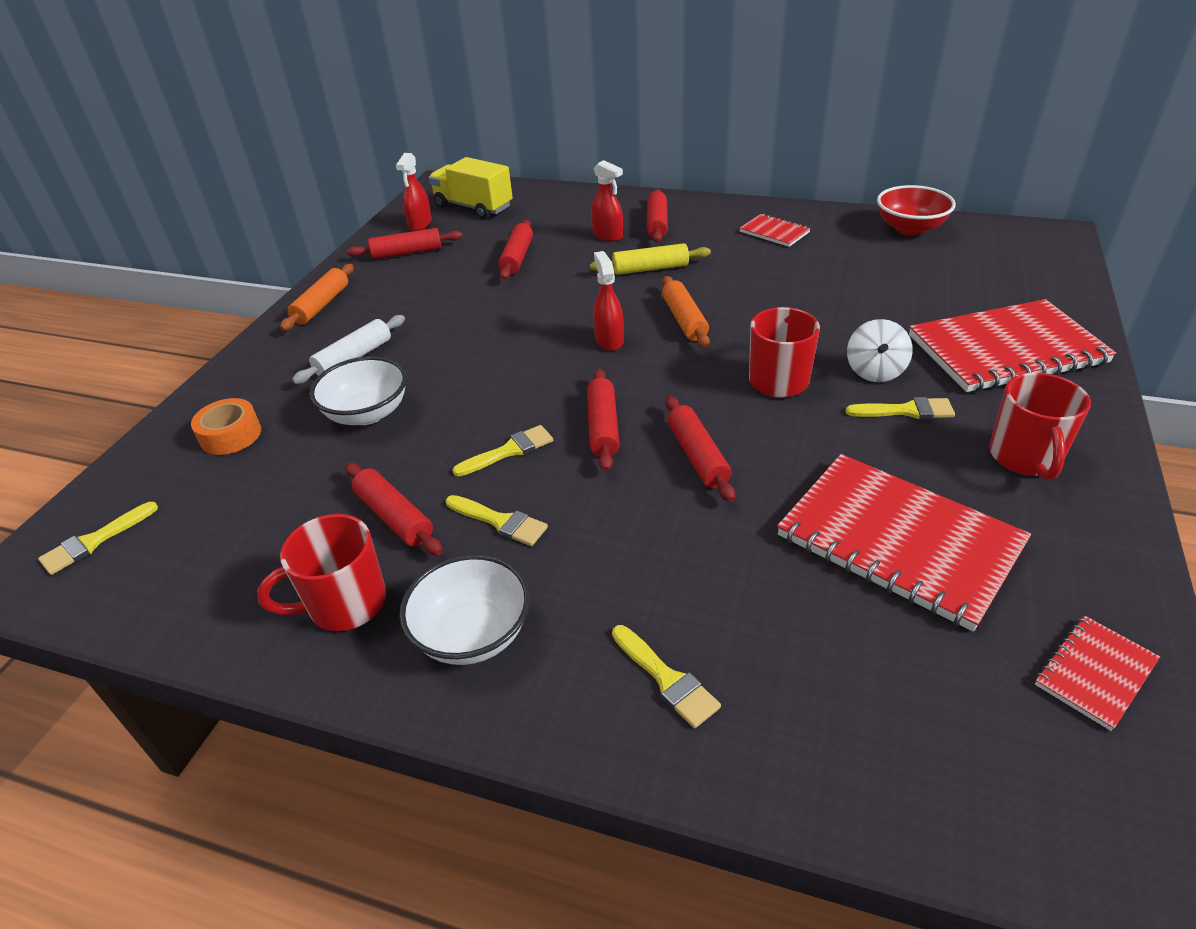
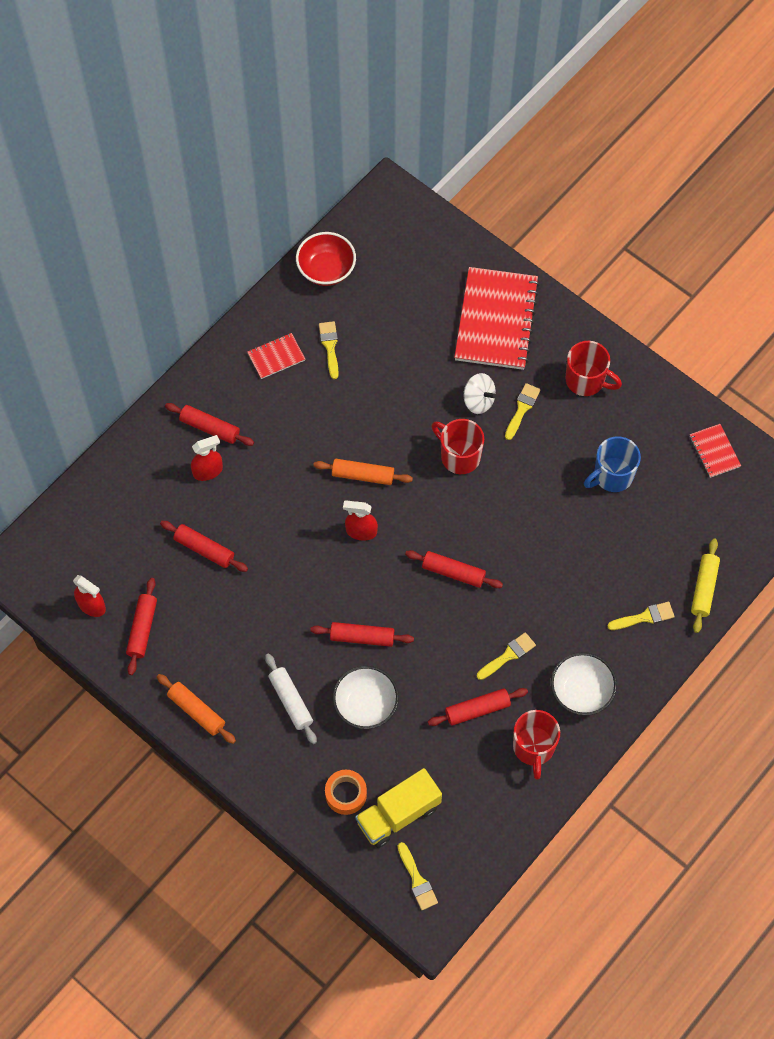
camera: 70 degrees left, 25 degrees up
yellow truck [429,157,513,219] -> yellow truck moved to [355,768,442,848]
yellow brush [452,425,553,476] -> yellow brush moved to [319,321,339,379]
yellow rolling pin [590,243,711,275] -> yellow rolling pin moved to [691,539,720,633]
red rolling pin [665,396,735,502] -> red rolling pin moved to [310,622,414,647]
red notebook [777,454,1031,631] -> blue mug [584,436,641,492]

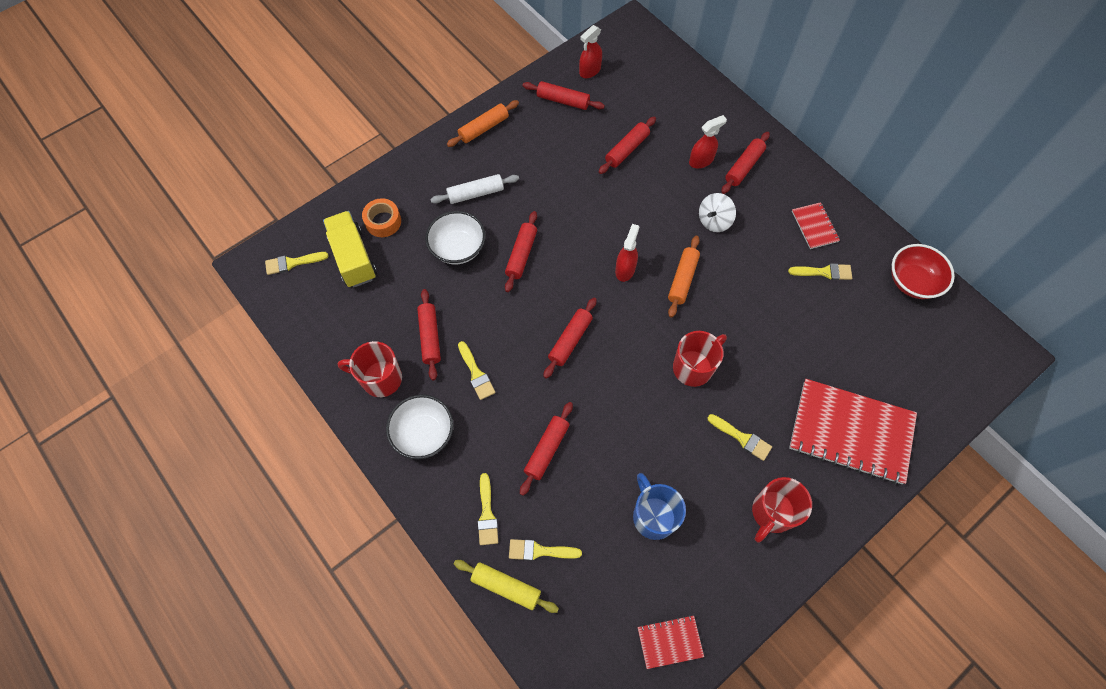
camera: 100 degrees right, 0 degrees up
red spray bottle [191,435,223,481] -> red spray bottle turned 105 degrees counterclockwise [689,115,727,168]
white spinning top [464,373,496,414] -> white spinning top moved to [699,193,736,232]
none -> yellow brush [509,539,582,561]
none -> red rolling pin [520,402,573,496]

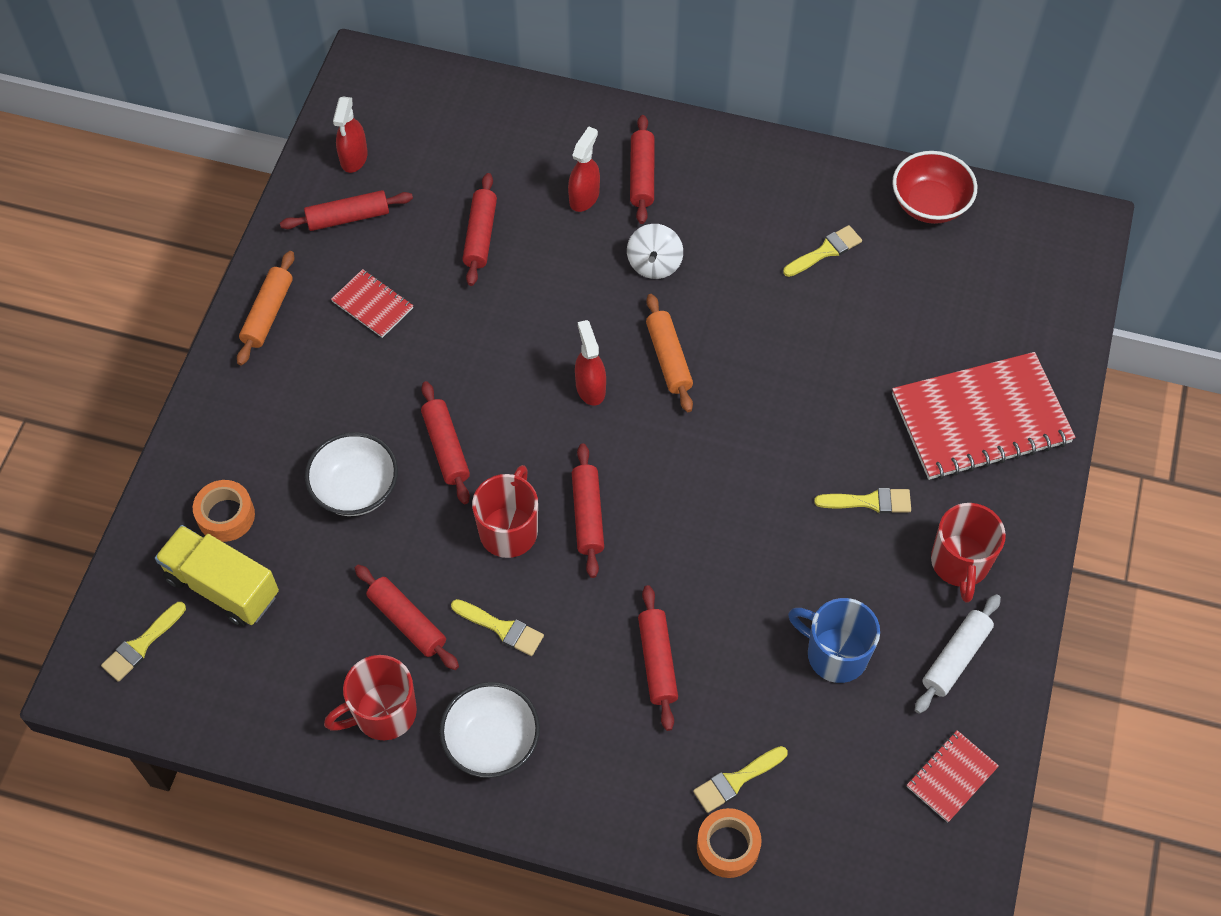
camera: 35 degrees left, 5 degrees down
white rolling pin [430,174,519,204] -> white rolling pin moved to [915,594,1001,714]
yellow rolling pin [454,560,559,613] -> orange tape [697,808,762,878]
yellow brush [478,473,498,545] -> none
red mug [673,331,727,387] -> red mug moved to [472,465,538,558]
red notebook [792,202,840,249] -> red notebook moved to [331,269,413,338]

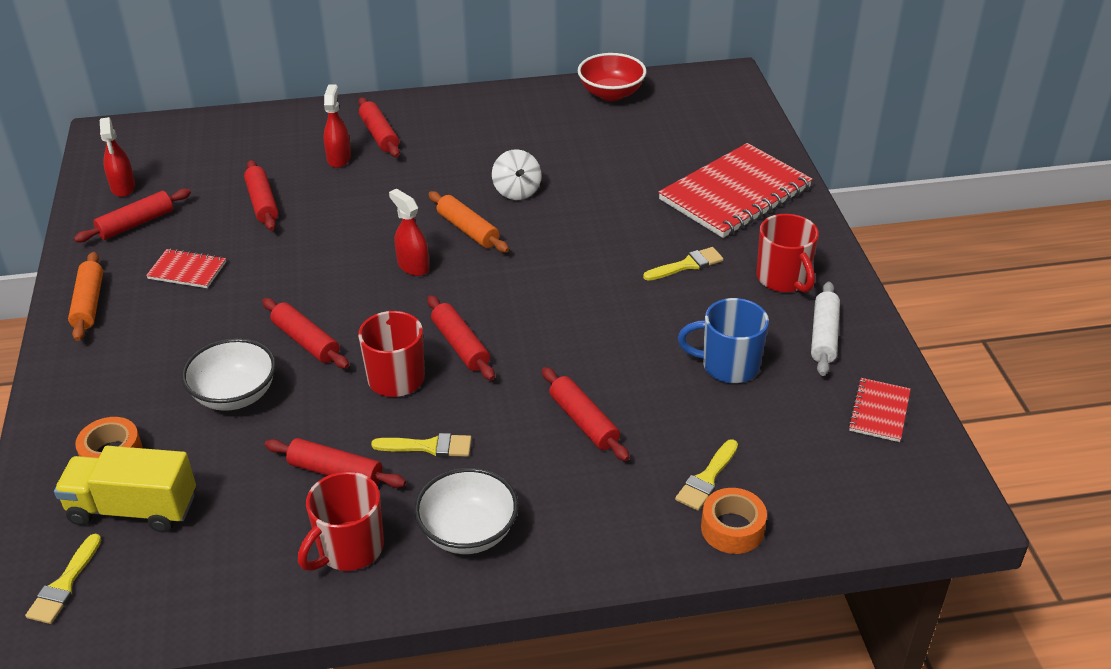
camera: 25 degrees left, 20 degrees down
white spinning top [627,224,683,279] -> white spinning top moved to [492,149,542,200]
yellow brush [783,225,862,277] -> none

